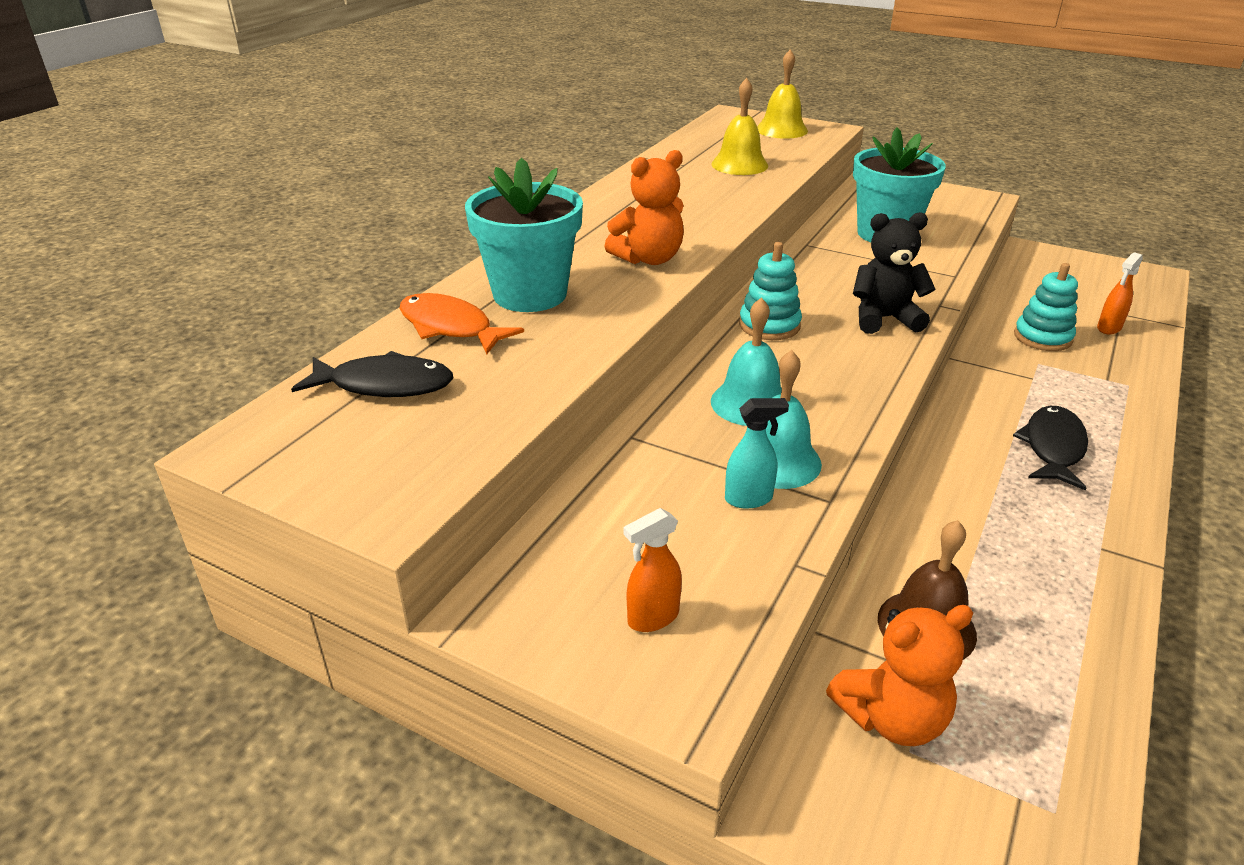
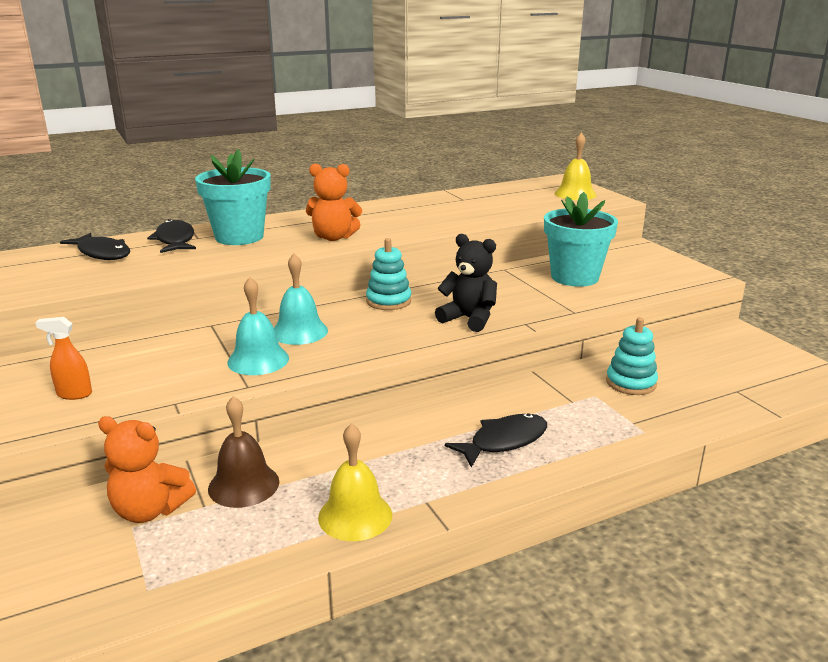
camera: 35 degrees right, 10 degrees down
orange fish [399,293,524,354] -> black fish [147,219,196,253]
yellow bell [711,78,768,175] -> yellow bell moved to [318,423,392,541]
turquoise spray bottle [725,398,789,508] -> none
orange spray bottle [1097,252,1143,334] -> none

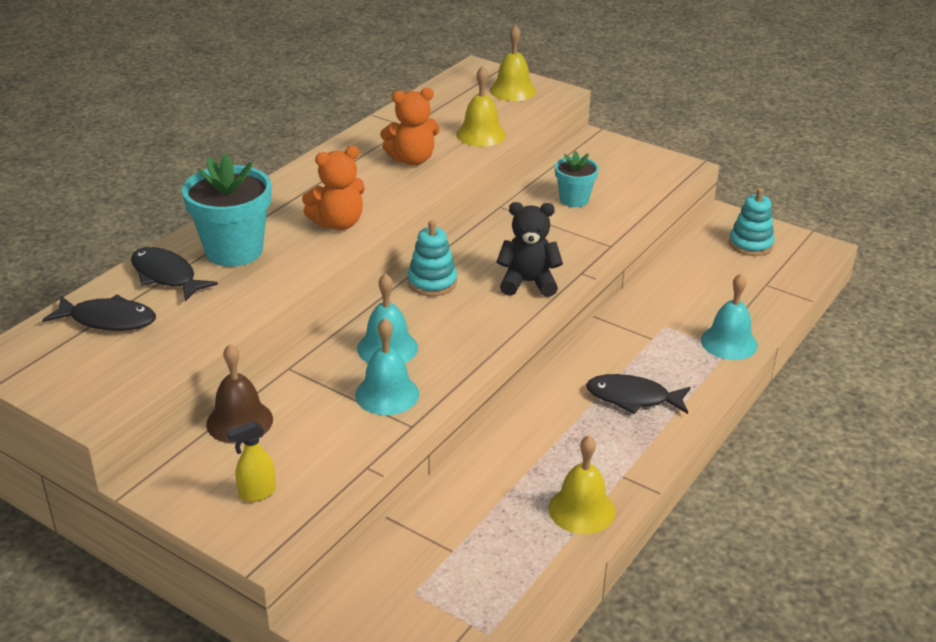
camera: 30 degrees left, 10 degrees up
orange spray bottle [35,317,92,400] -> yellow spray bottle [227,421,276,502]
orange teddy bear [98,416,196,523] -> orange teddy bear moved to [380,88,440,166]
brown bell [208,396,279,508] -> brown bell moved to [206,344,273,444]
black fish [445,413,547,467] -> black fish turned 105 degrees counterclockwise [586,374,691,414]
turquoise flower pot [544,192,618,287] -> turquoise flower pot [555,151,599,207], size x0.58
turquoise stacking toy [606,317,658,395] -> turquoise stacking toy moved to [729,188,774,256]
none -> yellow bell [456,66,506,147]
none -> turquoise bell [701,274,758,360]

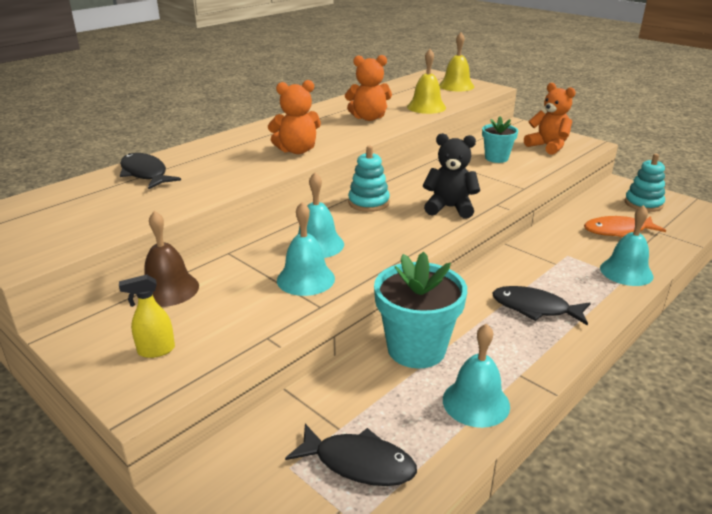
camera: 10 degrees right, 5 degrees down
black fish [42,295,156,331] -> black fish moved to [285,424,417,486]
turquoise flower pot [182,154,271,267] -> turquoise flower pot moved to [374,252,467,369]
yellow bell [548,436,616,534] -> turquoise bell [443,323,510,428]
none -> orange teddy bear [524,83,576,155]
none -> orange fish [584,216,666,237]

